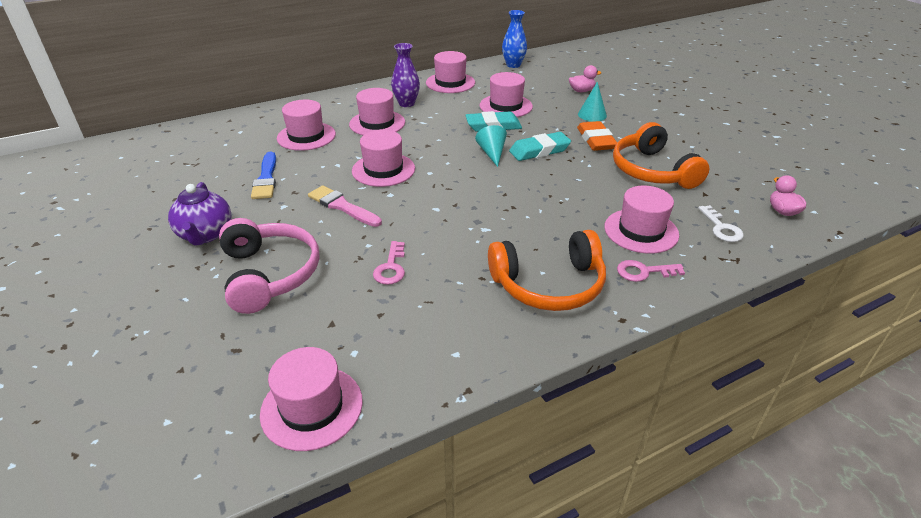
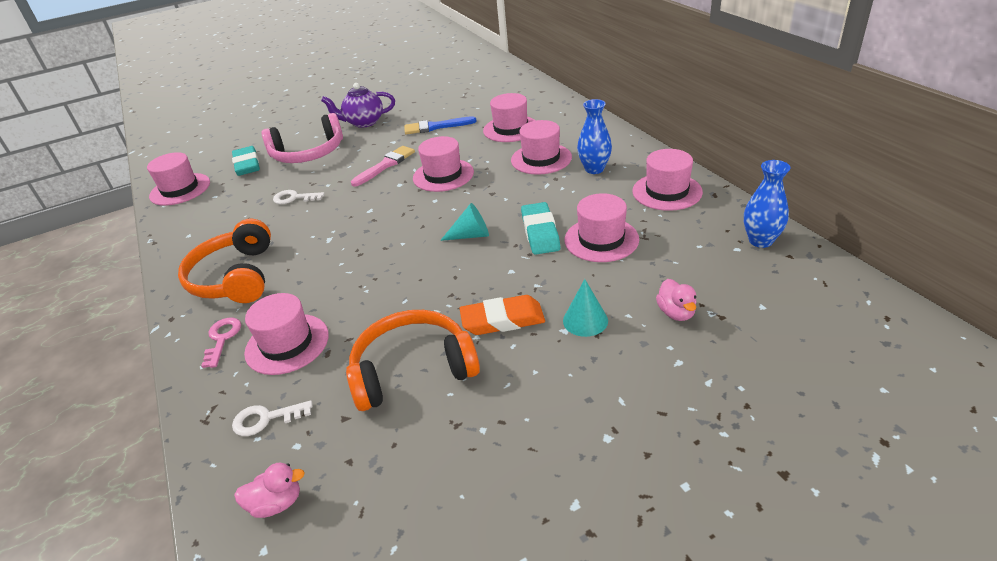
camera: 95 degrees right, 0 degrees up
pink key [373,241,405,285] -> white key [273,190,325,204]
purple vase [391,43,420,107] -> blue vase [577,99,612,174]
turquoise eraser [509,132,571,161] -> turquoise eraser moved to [232,146,260,176]

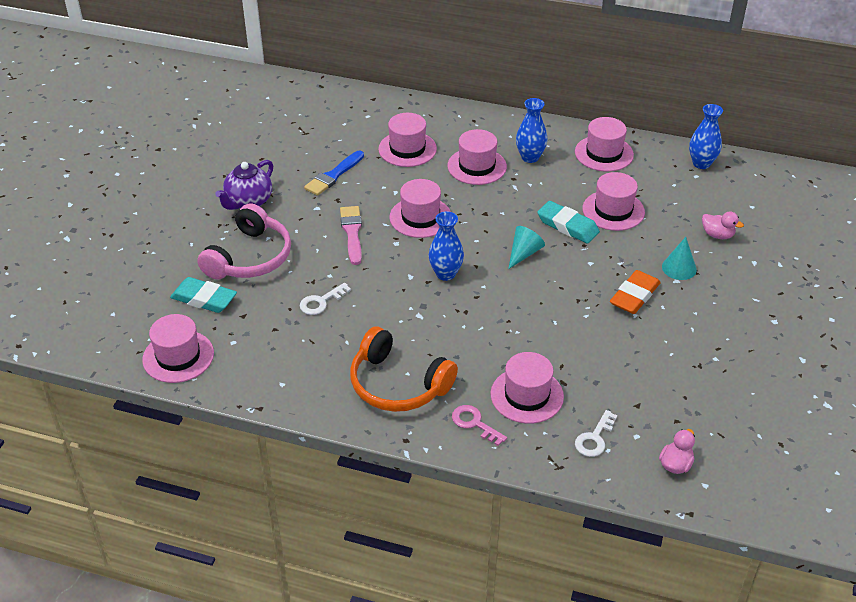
camera: 50 degrees left, 5 degrees up
orange headphones [346,310,480,411] -> none
none -> blue vase [429,212,464,281]

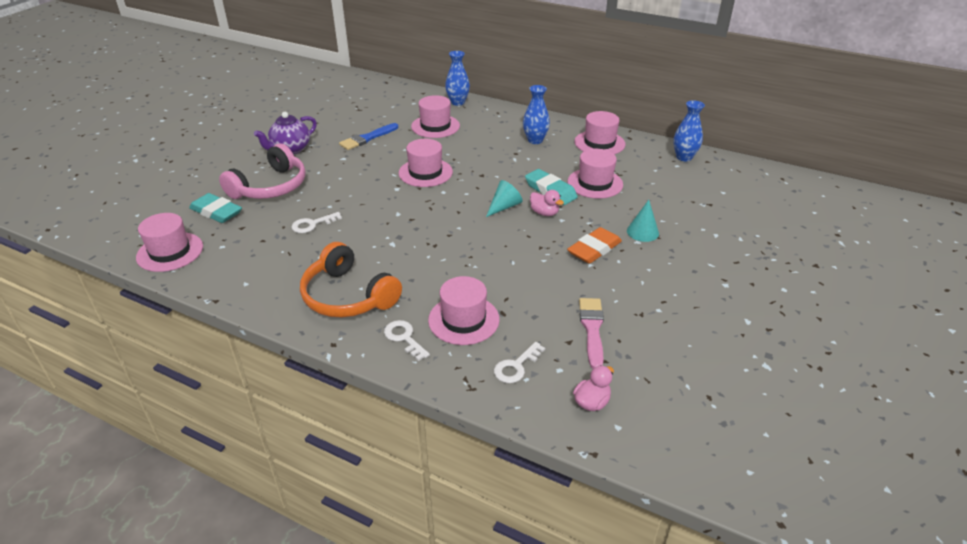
camera: 10 degrees right, 5 degrees down
pink brush [340,206,362,265] -> pink brush moved to [579,298,604,369]
blue vase [429,212,464,281] -> blue vase moved to [445,51,470,106]
pink hat [447,129,507,185] -> none
pink key [452,405,507,446] -> white key [384,320,430,361]
pink duck [702,212,744,239] -> pink duck moved to [530,190,564,216]

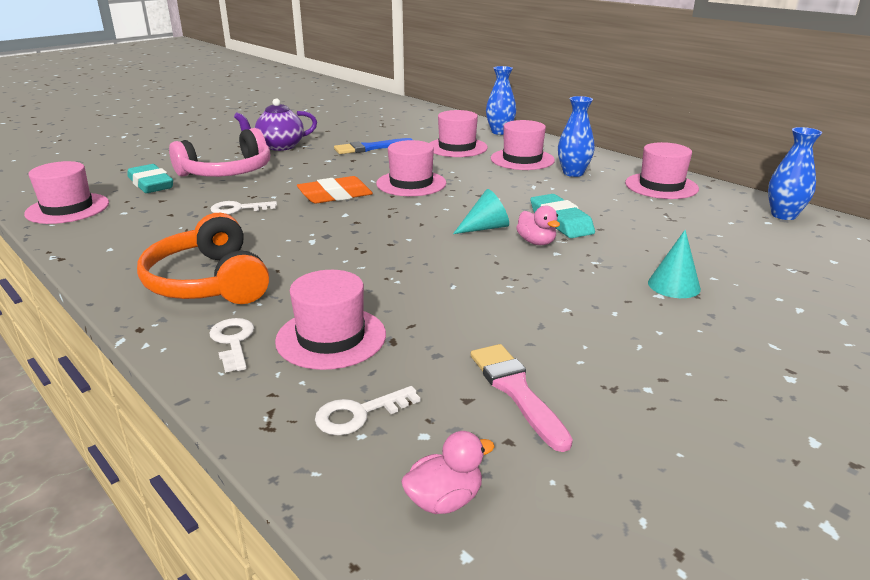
camera: 20 degrees right, 10 degrees down
orange eraser [567,227,622,264] -> orange eraser moved to [297,176,373,204]
pink hat [568,149,623,199] -> pink hat moved to [490,120,555,170]
pink brush [579,298,604,369] -> pink brush turned 45 degrees counterclockwise [470,344,573,452]

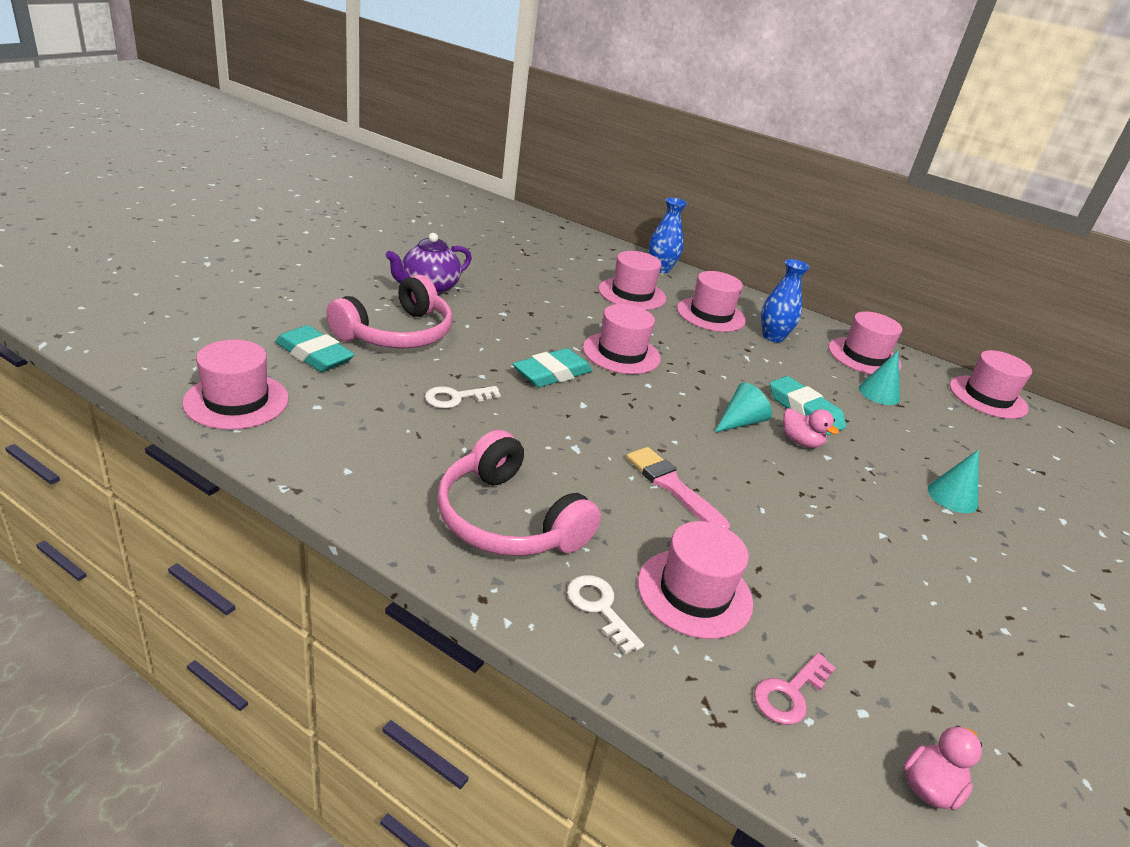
camera: 20 degrees left, 5 degrees up
orange headphones [137,213,269,304] -> pink headphones [437,430,601,556]
orange eraser [297,176,373,204] -> turquoise eraser [513,348,592,387]
white key [315,386,420,435] -> pink key [754,653,836,725]
blue brush [334,138,413,154] -> none
pink brush [470,344,573,452] -> pink brush moved to [626,447,730,529]
blue vase [768,127,822,220] -> pink hat [949,350,1032,419]
none -> turquoise cone [859,351,900,405]

